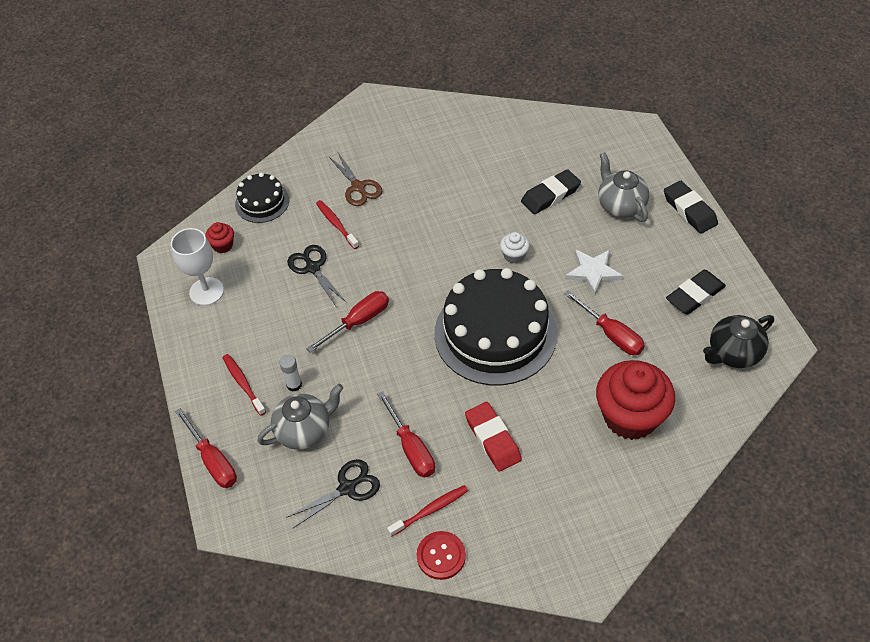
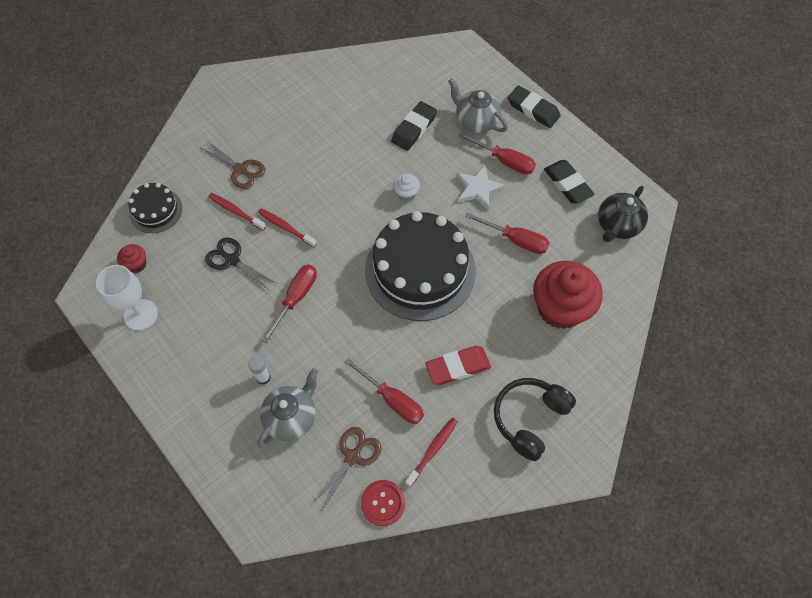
camera: 25 degrees left, 10 degrees up
red screwdriver [175,408,237,488] -> red screwdriver moved to [459,132,536,175]
red toothbrush [222,354,266,416] -> red toothbrush moved to [258,208,317,248]
black scissors [286,459,380,528] -> brown scissors [311,427,381,512]
red button [417,531,466,580] -> red button moved to [361,480,405,526]
red eraser [465,402,522,472] -> red eraser turned 60 degrees counterclockwise [425,346,491,385]
black eraser [666,270,726,314] -> black eraser turned 60 degrees counterclockwise [544,160,595,204]
none -> black headphones [494,378,576,461]

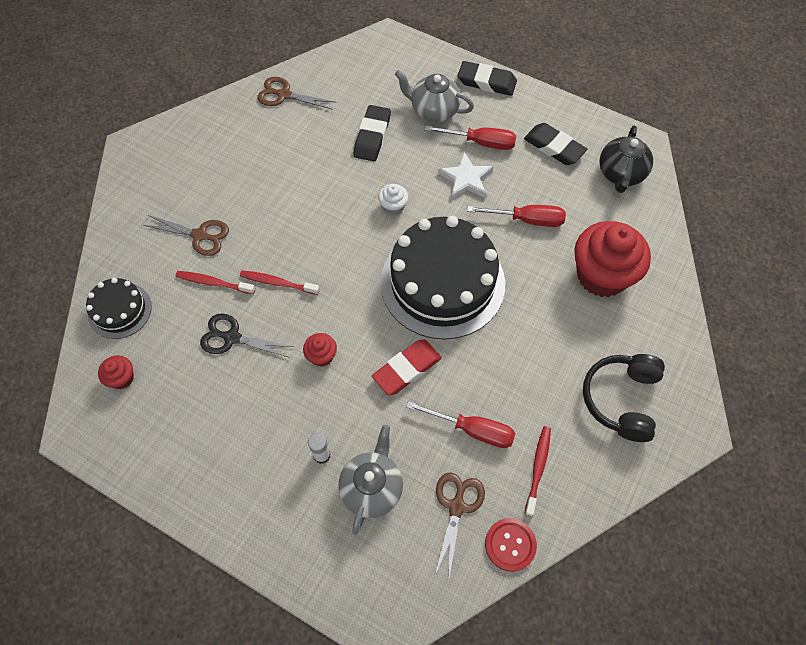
camera: 20 degrees left, 0 degrees up
white goblet [96,265,158,330] -> none
red screwdriver [262,264,317,343] -> red cupcake [303,333,337,366]
red eraser [425,346,491,385] -> red eraser moved to [372,340,442,395]
none -> brown scissors [258,77,337,110]

